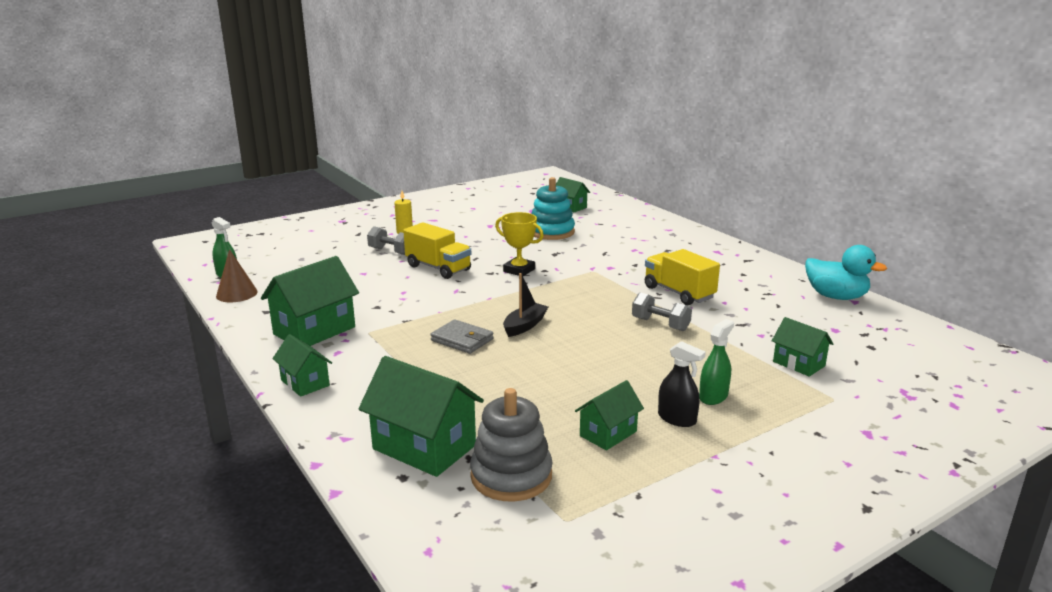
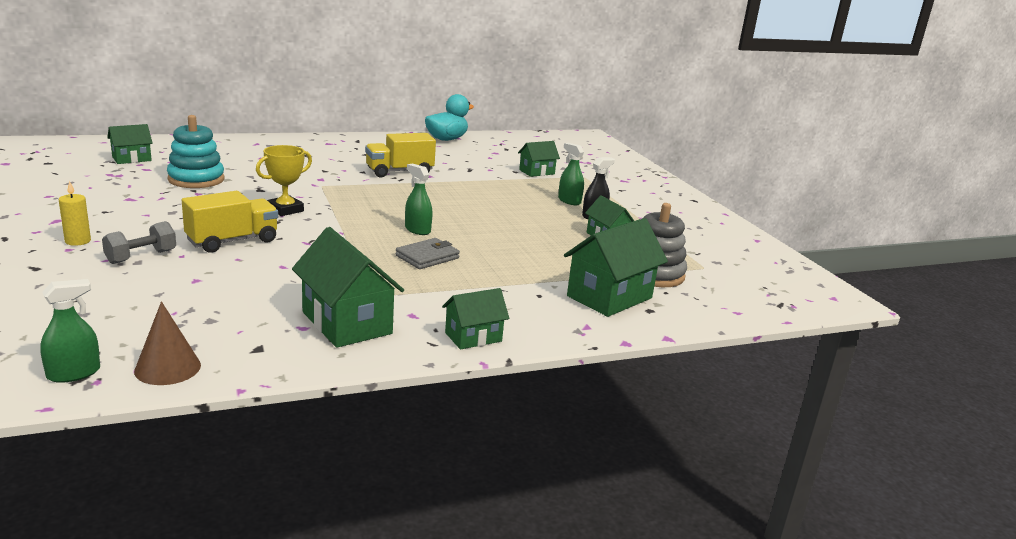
camera: 80 degrees left, 0 degrees up
black boat [503,273,548,337] -> green spray bottle [405,164,433,235]
grey dumbbell [632,292,692,331] -> none

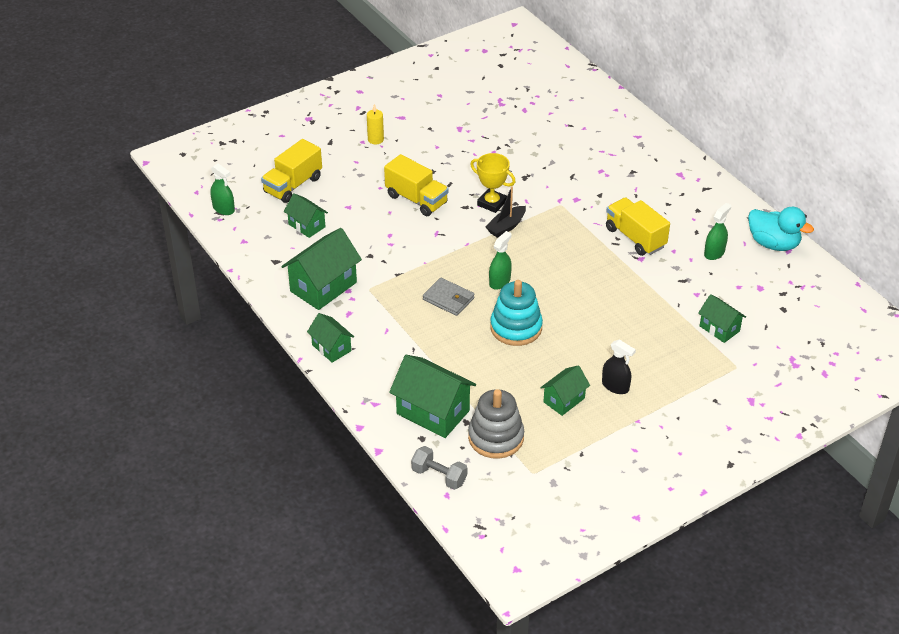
camera: 80 degrees right, 20 degrees up
grey dumbbell [102,221,176,264] -> grey dumbbell moved to [411,446,467,490]
green house [107,124,153,164] -> green house moved to [284,193,328,238]
brown cone [134,301,201,385] -> none
turquoise stacking toy [167,115,224,188] -> turquoise stacking toy moved to [490,280,543,346]
green spray bottle [558,143,584,205] -> green spray bottle moved to [704,203,731,260]
none -> yellow truck [261,139,322,203]
none -> black boat [485,186,526,238]

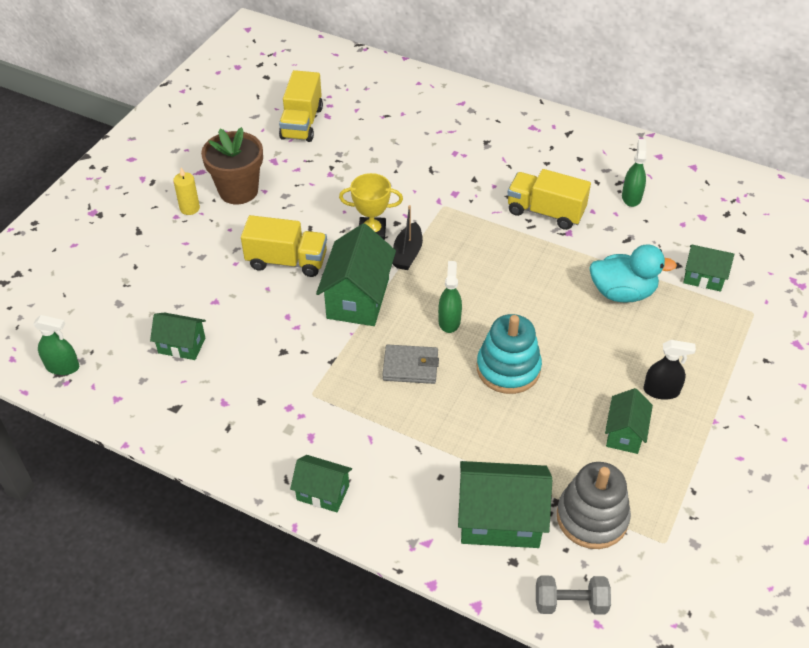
camera: 30 degrees left, 5 degrees up
yellow truck [261,139,322,203] -> yellow truck moved to [279,70,323,142]
green house [281,228,362,310] -> green house moved to [316,223,396,326]
turquoise duck [748,207,814,251] -> turquoise duck moved to [589,245,677,303]
none -> brown flower pot [201,127,263,204]

